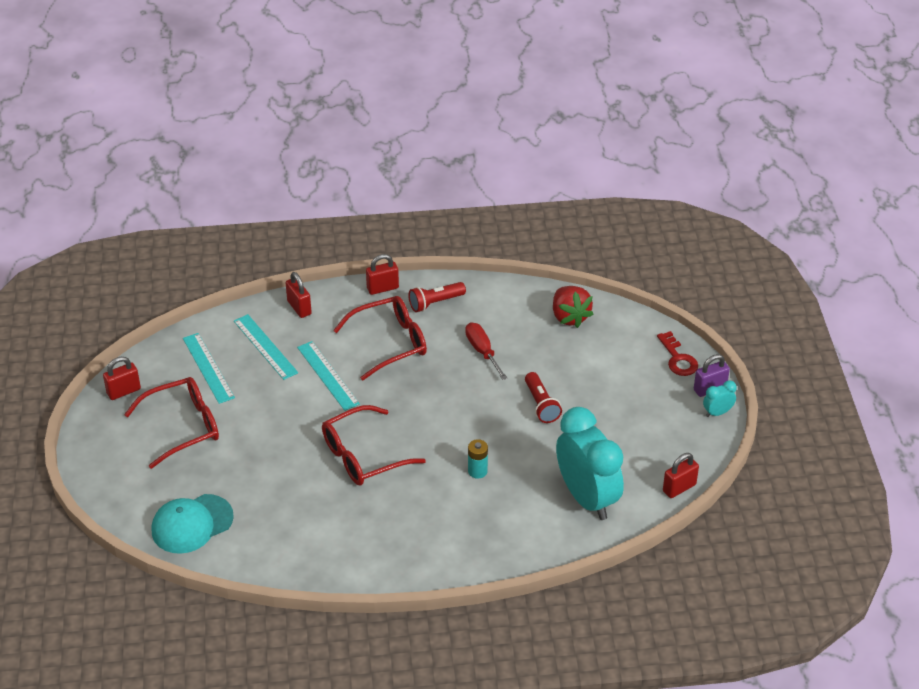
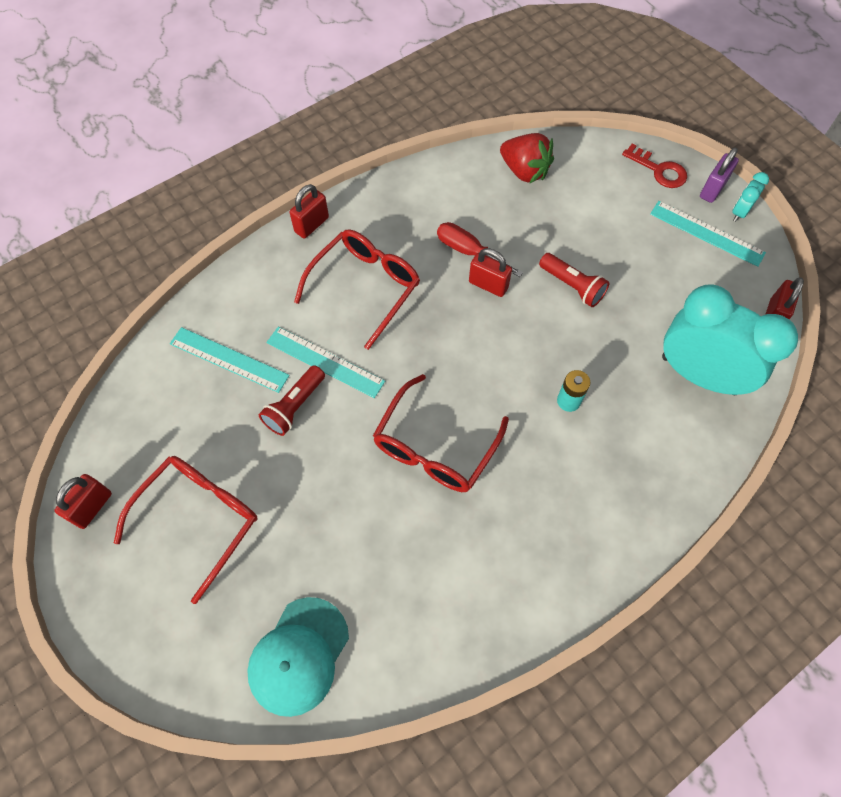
camera: 30 degrees left, 20 degrees up
turquoise ruler [183,333,235,404] -> turquoise ruler moved to [650,201,766,267]
red padlock [286,272,312,318] -> red padlock moved to [469,248,512,297]
red flashlight [408,282,466,312] -> red flashlight moved to [259,365,325,436]

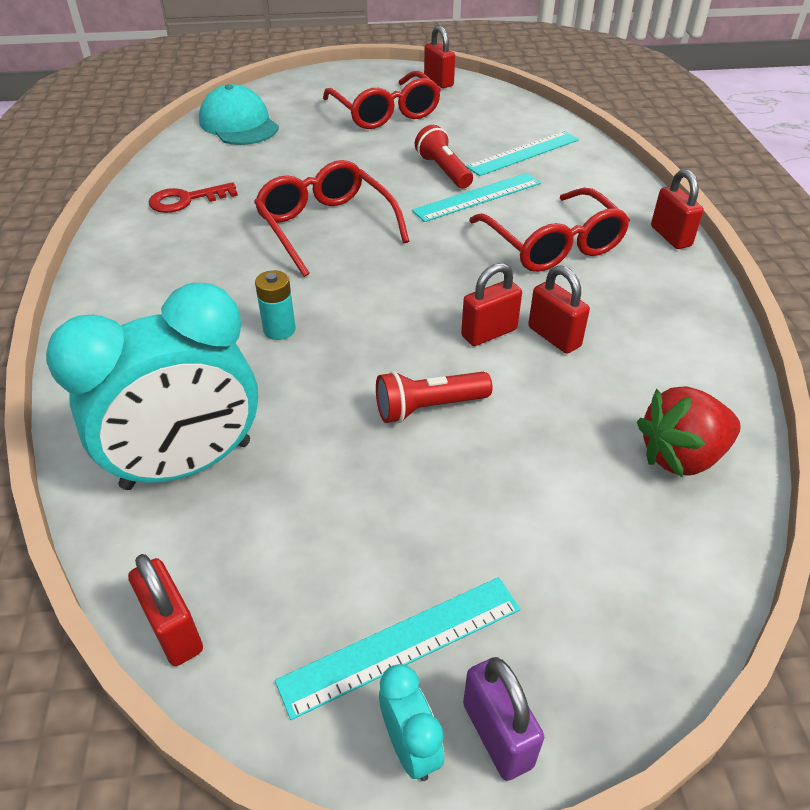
camera: 120 degrees right, 20 degrees down
red screwdriver [437,222,523,277] -> red padlock [528,265,590,354]
red key [622,144,687,188] -> red key moved to [149,182,238,213]

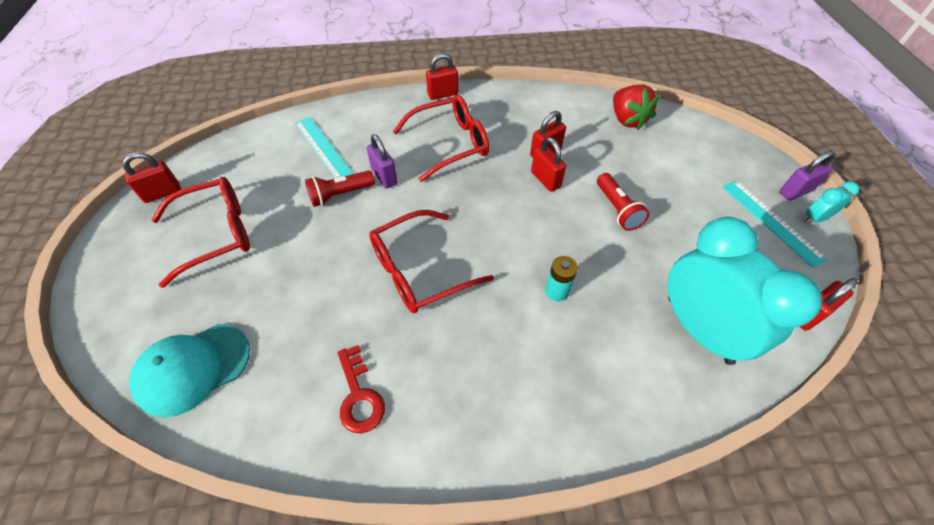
camera: 90 degrees left, 10 degrees up
turquoise ruler [412,173,541,222] -> purple padlock [366,134,398,189]

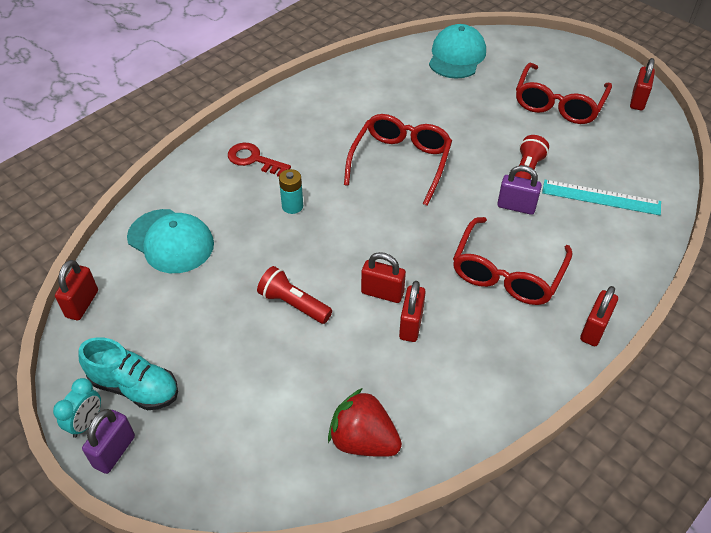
camera: 140 degrees right, 5 degrees down
red key [338,345,385,433] -> red key moved to [228,143,291,177]
turquoise clock [668,217,822,365] -> turquoise cap [127,209,214,273]
turquoise ruler [722,180,828,268] -> turquoise shoe [78,337,178,411]

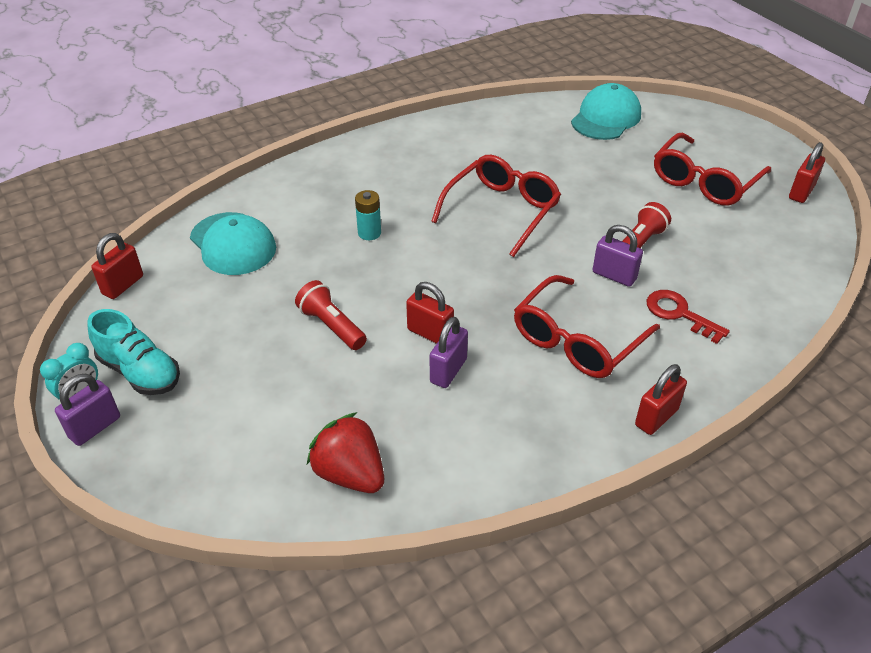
camera: 15 degrees right, 5 degrees down
red key [228,143,291,177] -> red key moved to [647,290,730,344]
red padlock [399,281,426,342] -> purple padlock [430,317,468,388]
turquoise ruler [542,180,661,215] -> none

